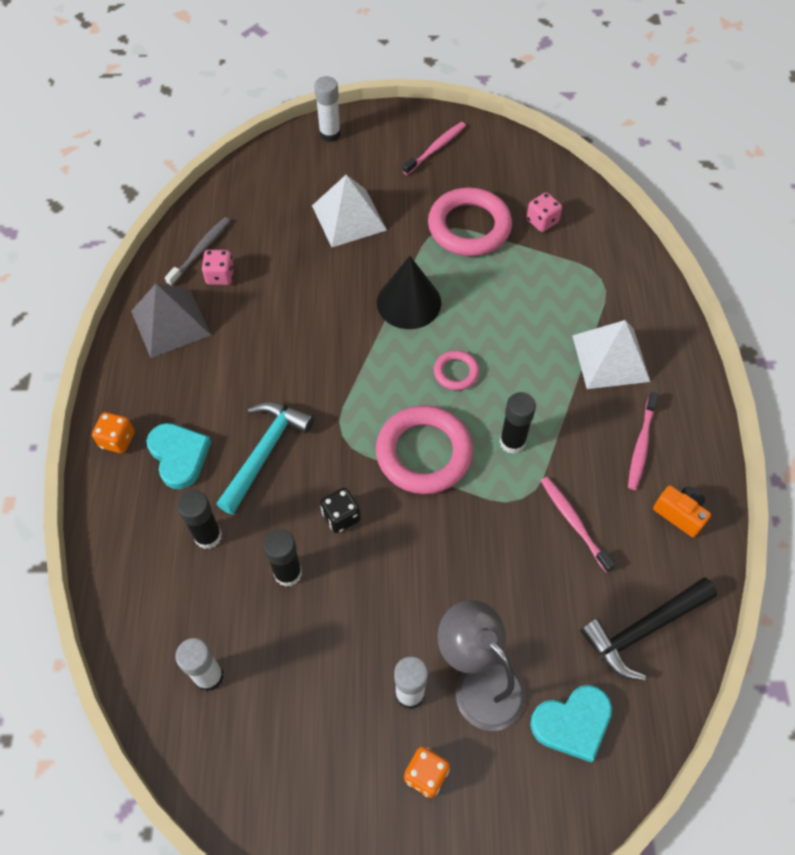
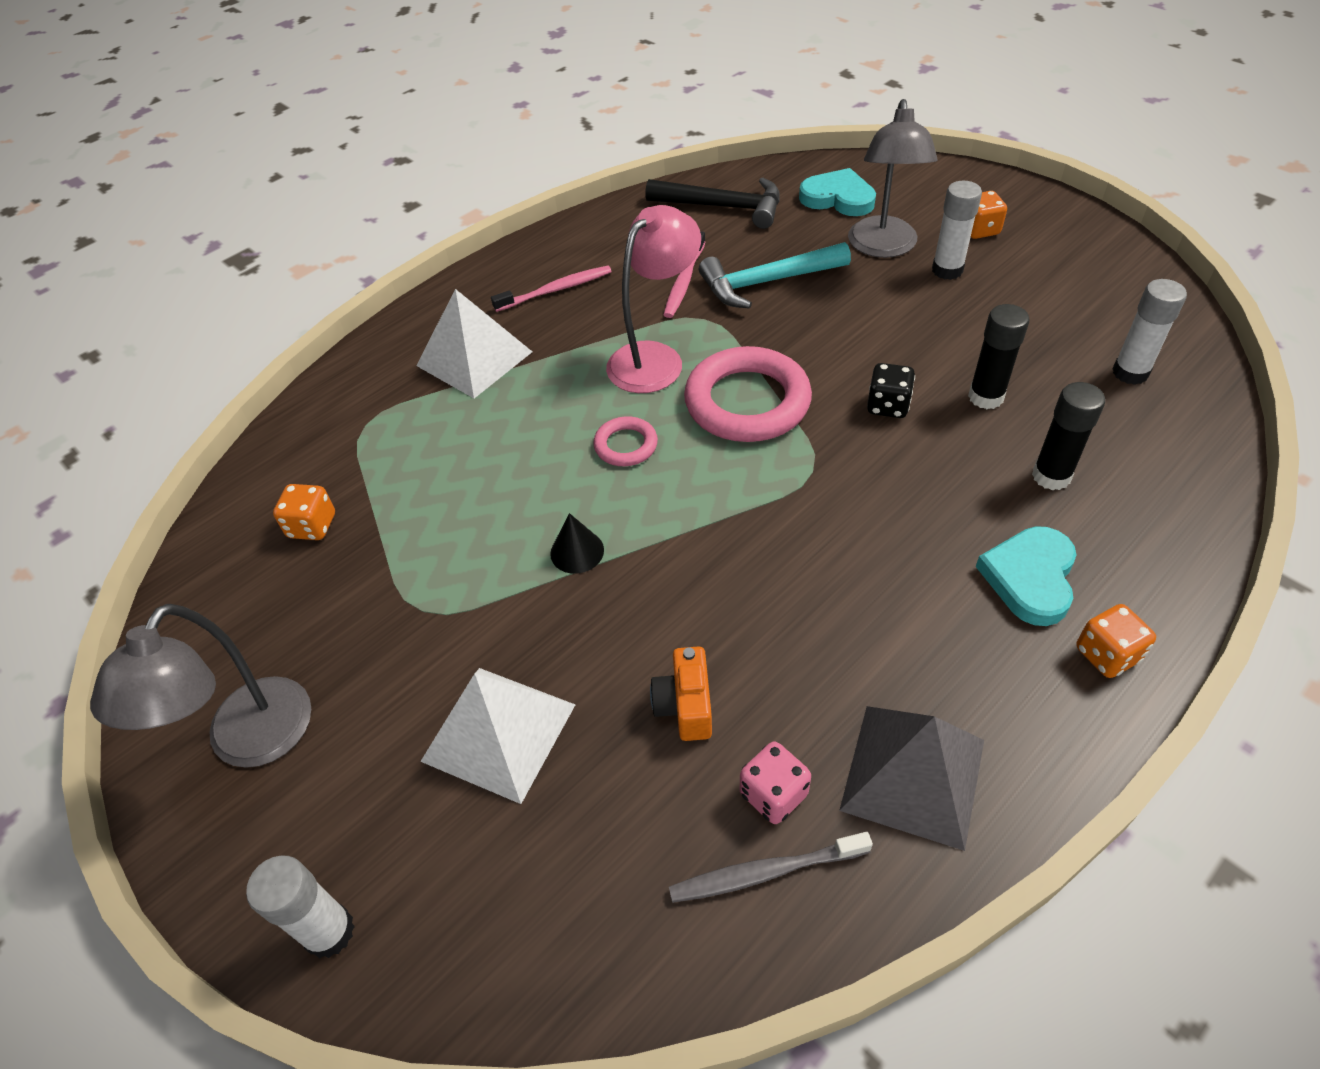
camera: 130 degrees left, 10 degrees down
turquoise hammer [216,402,314,514] -> turquoise hammer moved to [699,242,851,309]
black cone [377,256,441,329] -> black cone [550,513,604,574], size x0.52
pink toothbrush [403,122,466,175] -> grey lamp [90,604,311,768]
pink ring [428,187,512,256] -> none
black glue stick [500,392,536,454] -> pink lamp [606,205,701,393]
pink dice [526,192,562,232] -> orange dice [273,484,335,540]
orange camera [653,485,711,537] -> orange camera moved to [650,646,712,741]

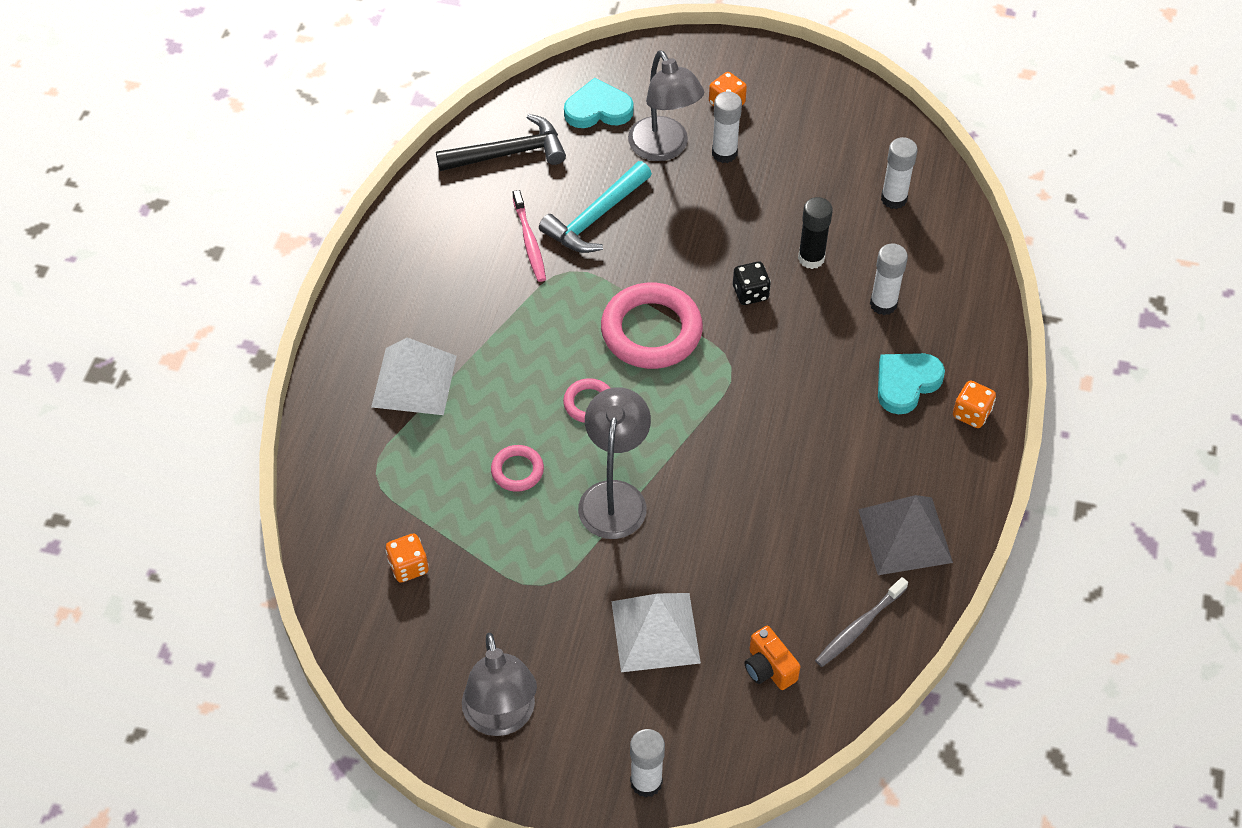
camera: 35 degrees left, 5 degrees up
pink toothbrush [491,266,612,312] -> none
black cone [550,513,604,574] -> grey lamp [578,387,651,539]
pink lamp [606,205,701,393] -> none
orange camera [650,646,712,741] -> orange camera moved to [744,626,801,690]
pink dice [740,741,811,824] -> none
turquoise heart [976,526,1077,626] -> turquoise heart turned 60 degrees clockwise [878,353,945,414]
black glue stick [1032,382,1105,490] -> white glue stick [870,243,908,315]
none -> pink ring [491,445,544,492]

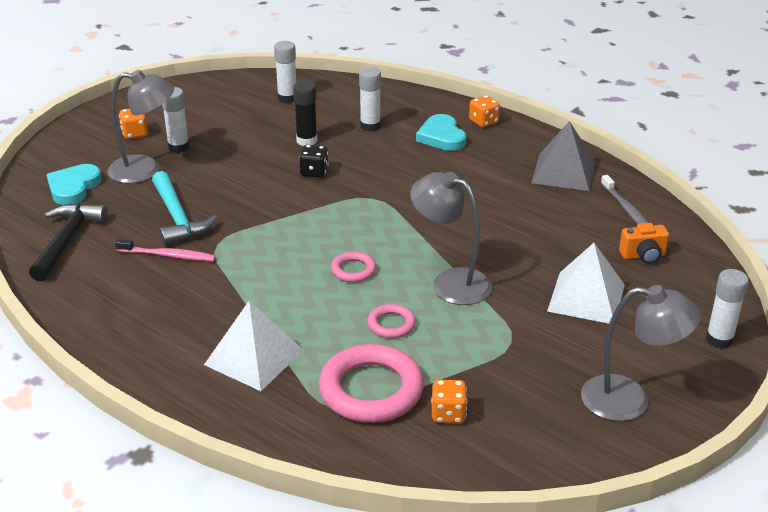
camera: 65 degrees left, 20 degrees down
pink ring [601,283,703,369] -> pink ring moved to [319,344,424,423]

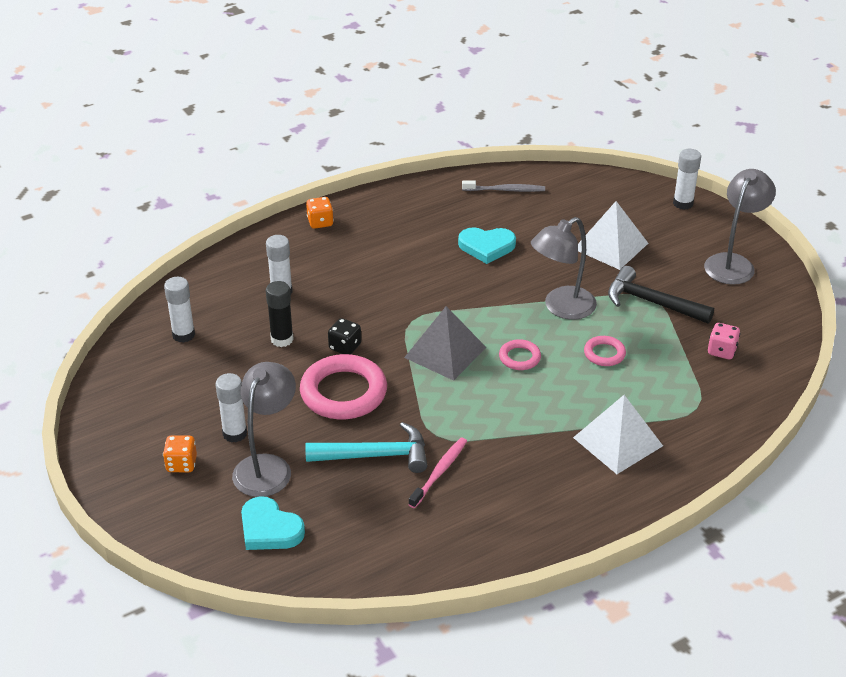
camera: 70 degrees left, 5 degrees up
black hammer [29,203,108,282] -> black hammer moved to [608,266,714,324]
pink ring [319,344,424,423] -> pink ring moved to [300,354,387,419]
turquoise heart [416,114,466,151] -> turquoise heart moved to [458,227,516,264]
orange dice [431,380,467,423] -> pink dice [708,323,740,359]
grey pyramid [531,121,595,191] -> grey pyramid moved to [404,306,486,381]
orange camera [619,223,669,264] -> none

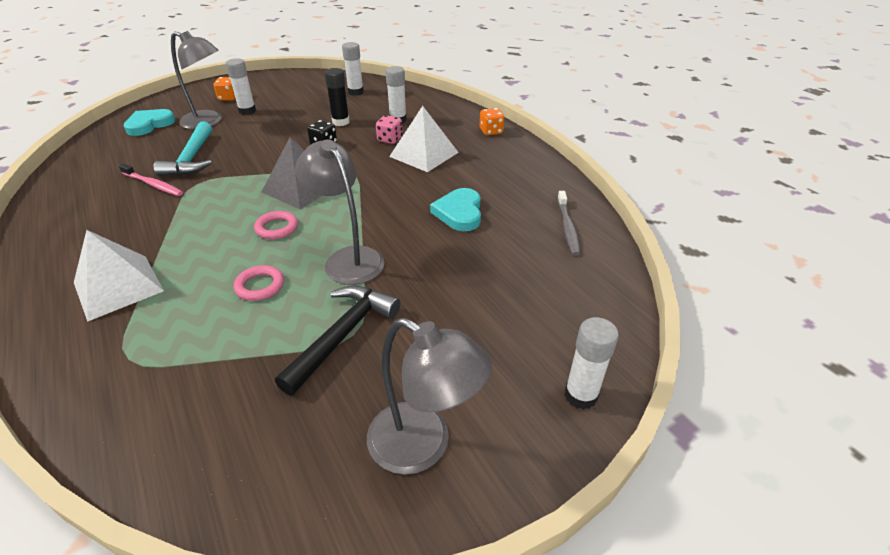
camera: 90 degrees right, 0 degrees up
pink ring [300,354,387,419] -> none
white pyramid [578,201,648,270] -> white pyramid moved to [389,106,459,172]
pink dice [708,323,740,359] -> pink dice moved to [376,115,403,144]

